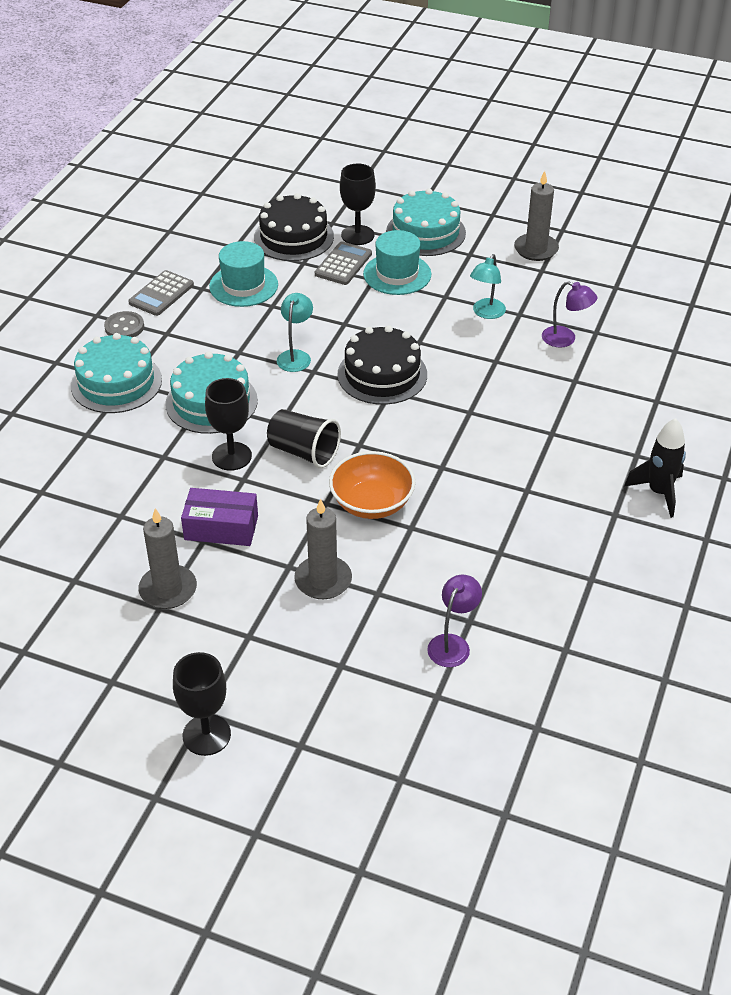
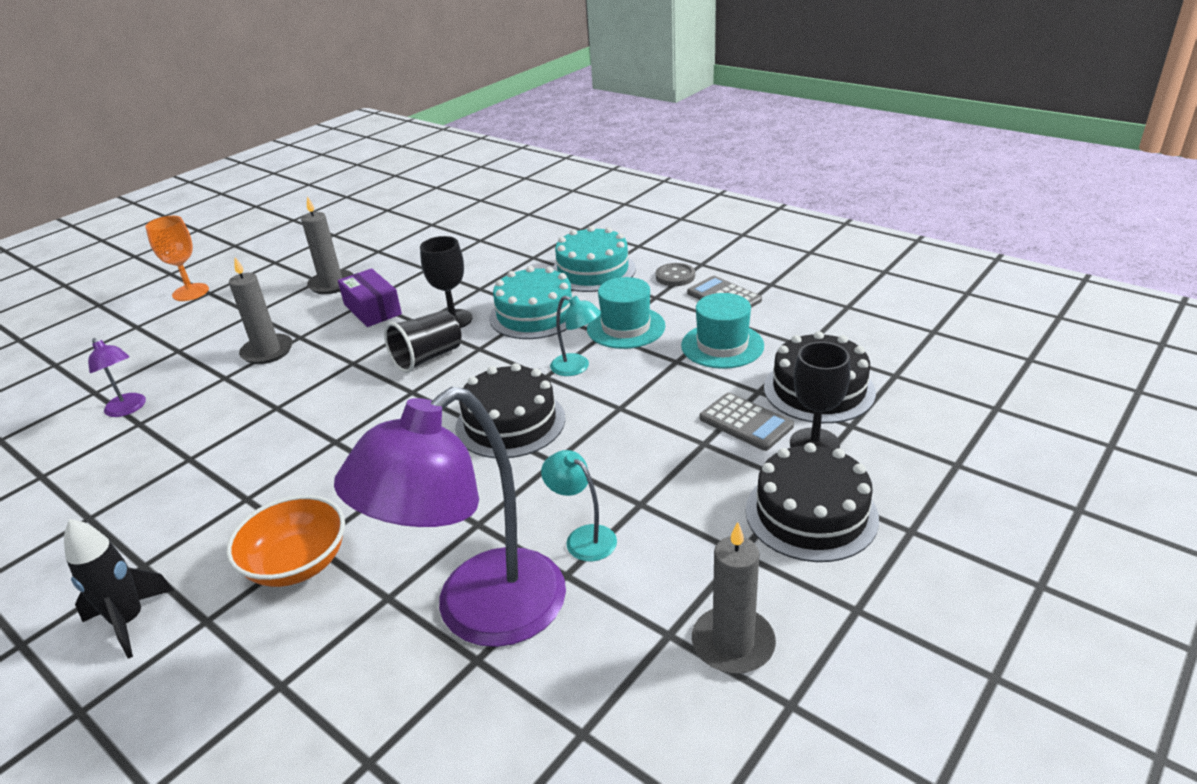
camera: 110 degrees right, 10 degrees down
black goblet [173,652,231,756] -> orange goblet [145,216,209,301]
purple box [181,488,258,546] -> purple box turned 60 degrees counterclockwise [338,268,402,327]
orange bowl [329,451,416,519] -> orange bowl moved to [226,495,345,587]
turquoise hat [363,230,431,295] -> turquoise hat moved to [587,277,665,349]
turquoise cake [386,188,466,256] -> black cake [746,443,879,562]
purple lamp [542,281,597,348] -> purple lamp [334,387,566,647], size x2.36

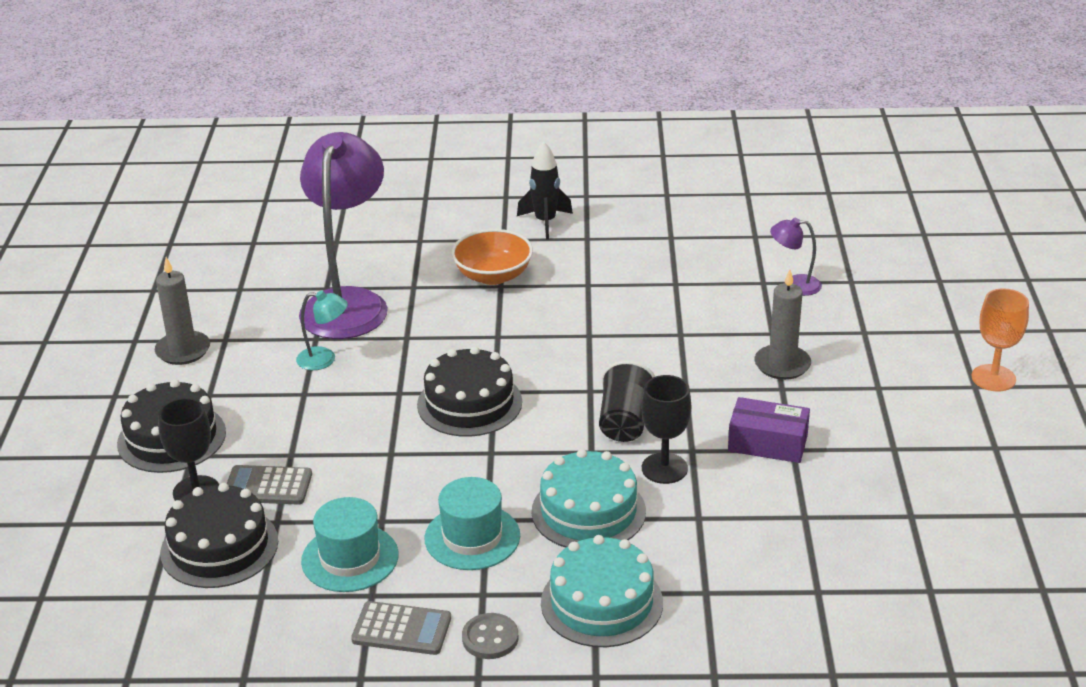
camera: 140 degrees right, 0 degrees up
grey candle [301,196,353,294] -> none
turquoise lamp [550,296,601,376] -> none

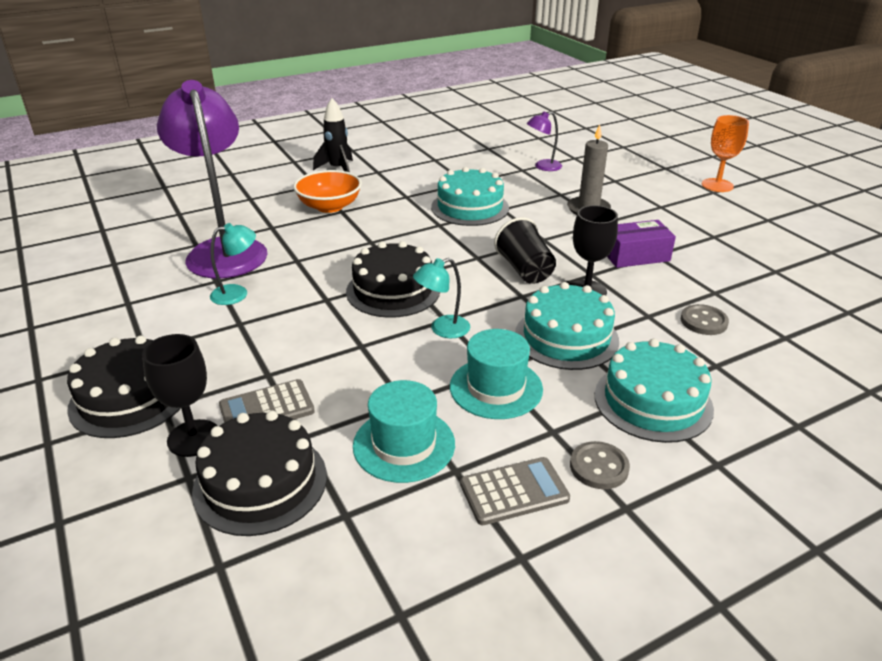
camera: 30 degrees left, 0 degrees up
grey candle [155,257,210,365] -> none
none -> turquoise lamp [413,258,470,338]
none -> turquoise cake [431,167,509,226]
none -> grey button [681,304,729,335]

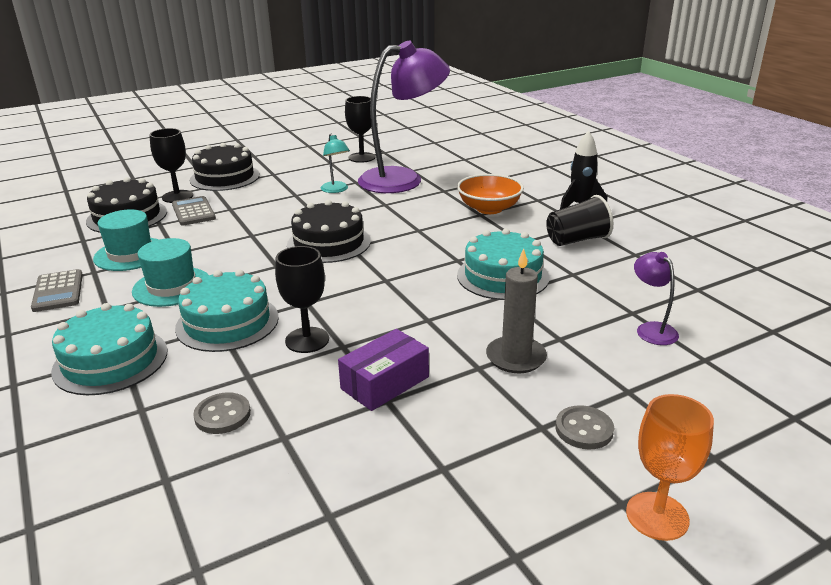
camera: 90 degrees right, 5 degrees down
turquoise lamp [413,258,470,338] -> none
black cup [494,217,556,284] -> black cup moved to [546,195,613,246]
grey button [570,441,630,489] -> grey button moved to [555,405,614,450]
purple box [607,220,676,268] -> purple box turned 60 degrees clockwise [338,329,429,411]
none -> black goblet [345,96,375,163]

